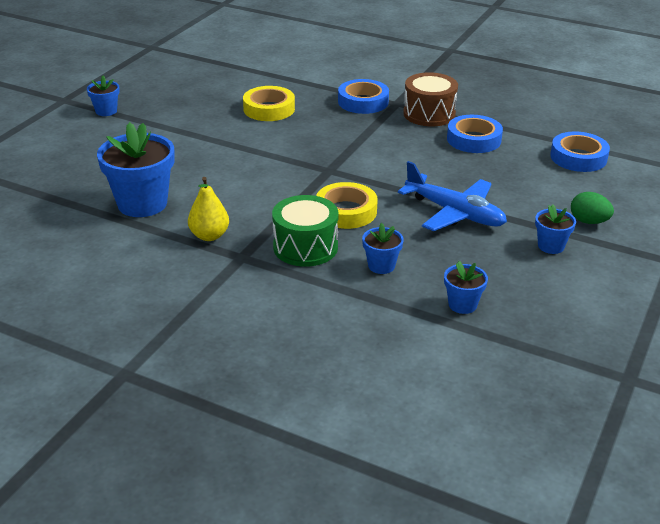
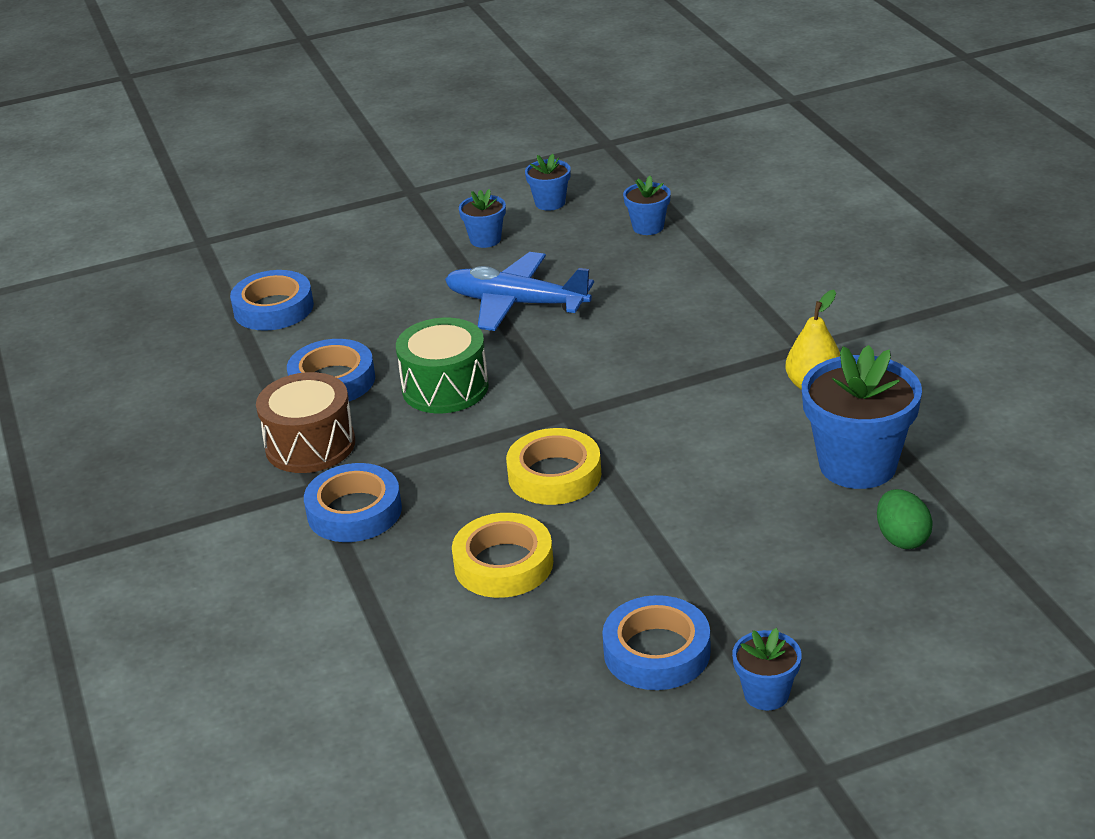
camera: 135 degrees left, 0 degrees up
green drum [272,195,339,267] -> green drum moved to [396,318,489,413]
yellow tape [316,182,378,229] -> yellow tape moved to [506,428,601,505]
blue flower pot [362,223,404,274] -> blue flower pot moved to [525,154,571,211]
blue plane [398,161,507,231] -> blue plane turned 60 degrees counterclockwise [445,252,594,331]
green egg [571,192,614,224] -> green egg moved to [877,489,933,549]
none -> blue tape [602,595,711,690]

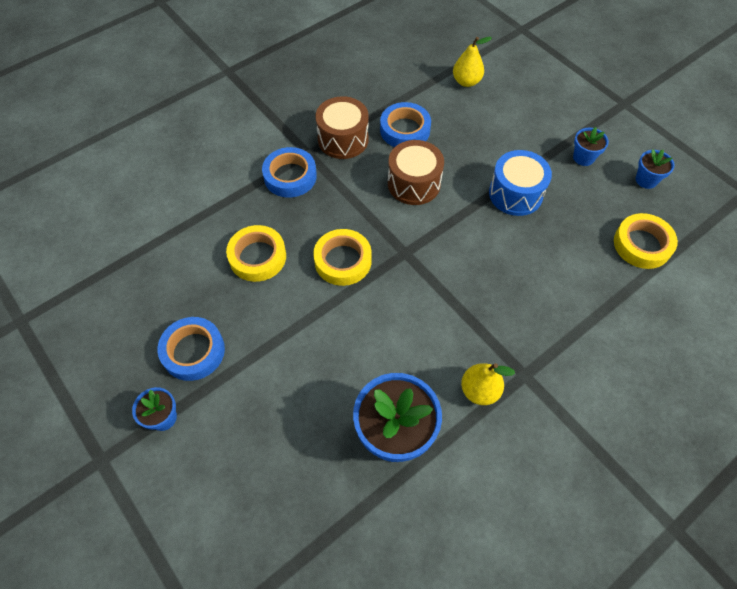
camera: 70 degrees right, 25 degrees up
blue tape [230,270,314,331] -> yellow pear [453,37,492,87]
green drum [396,318,489,413] -> brown drum [388,140,444,205]
blue plane [445,252,594,331] -> blue drum [489,150,552,216]
blue flower pot [623,176,671,235] -> yellow tape [614,213,678,269]
green egg [877,489,933,549] -> none

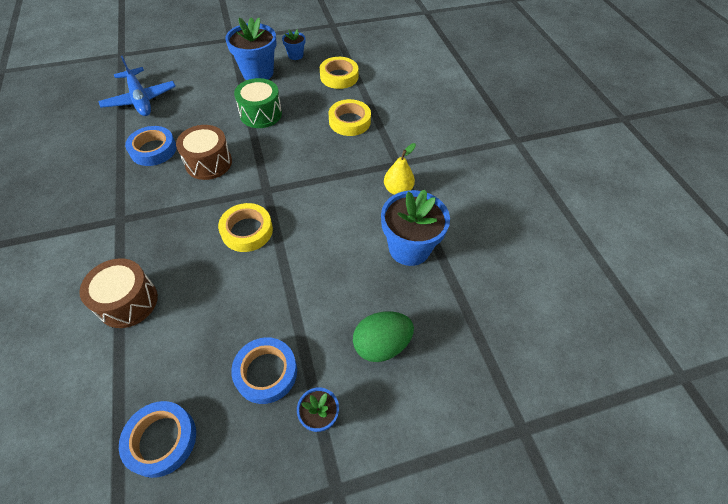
camera: 70 degrees left, 5 degrees down
yellow tape [226,225,286,282] -> yellow tape moved to [329,99,371,136]
blue tape [262,147,317,198] -> blue tape moved to [119,401,196,478]
brown drum [315,96,369,159] -> brown drum moved to [79,258,158,328]
yellow pear [453,37,492,87] -> blue plane [98,56,176,116]
blue drum [489,150,552,216] -> green drum [234,78,282,128]
blue flower pot [573,127,609,166] -> blue flower pot [225,17,277,80], size x1.99
none -> green egg [353,311,414,362]

